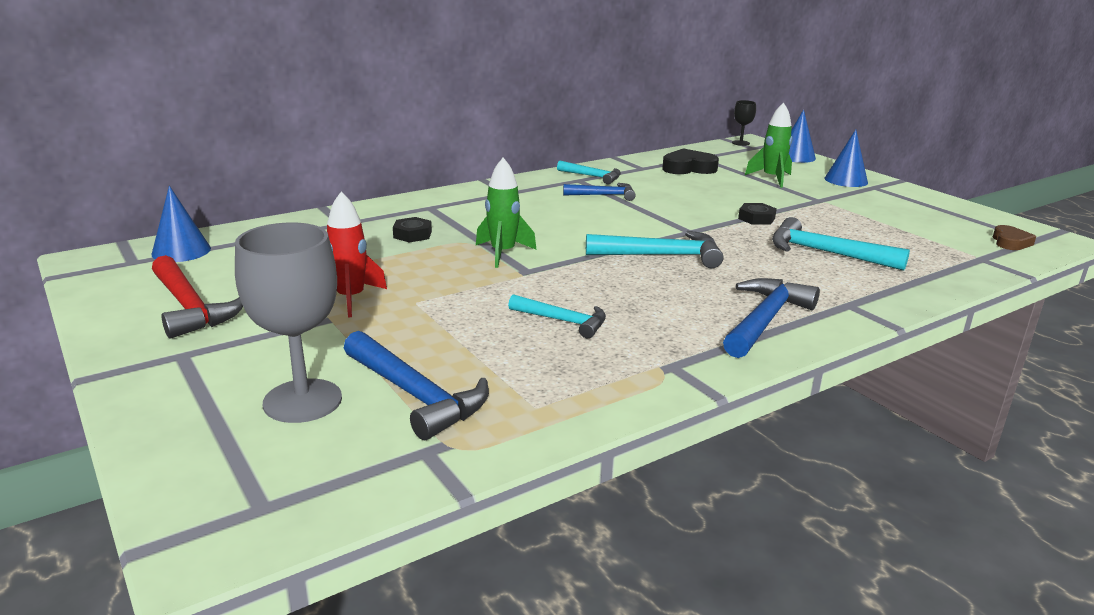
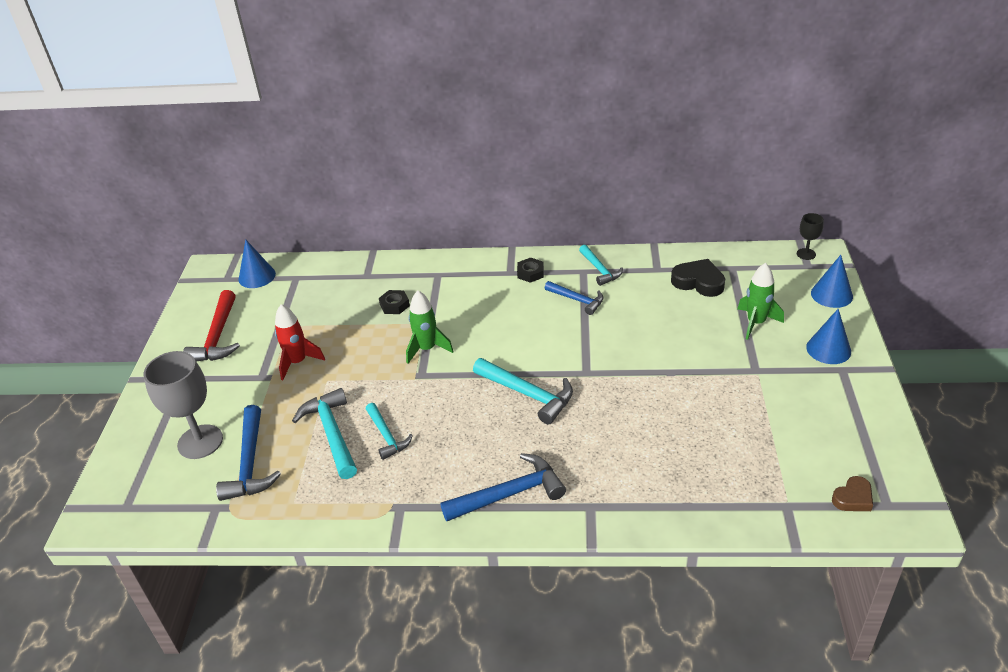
camera: 40 degrees right, 15 degrees up
black nut [738,203,777,225] -> black nut moved to [517,258,544,283]
turquoise hammer [772,217,910,271] -> turquoise hammer moved to [292,388,357,479]

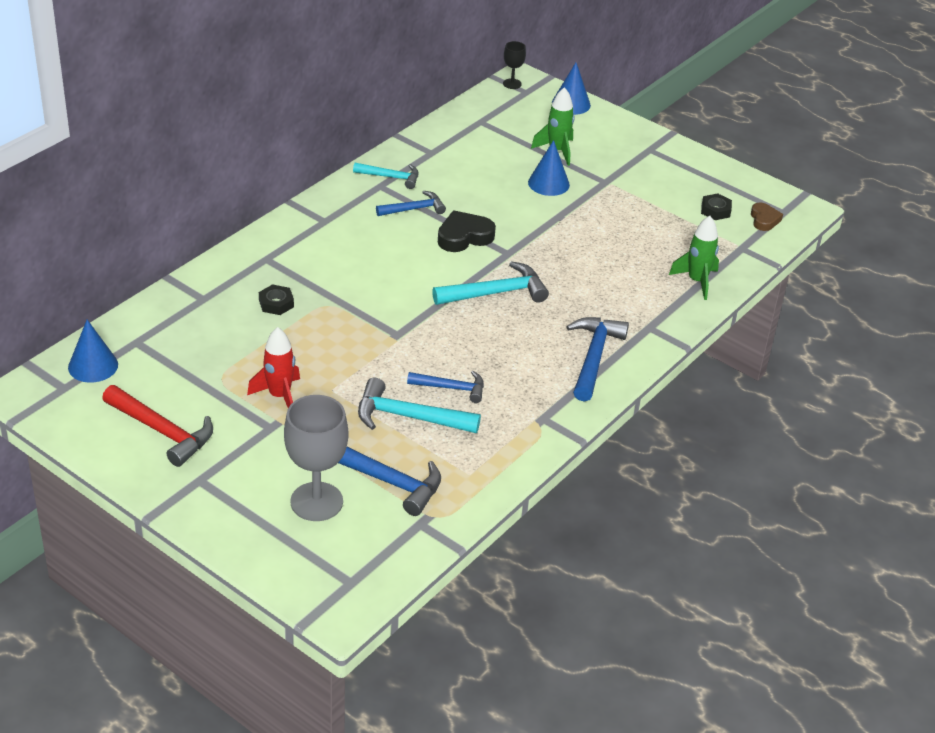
camera: 60 degrees left, 0 degrees up
turquoise hammer [366,403,413,460] -> blue hammer [407,371,484,403]
green rocket [406,291,454,364] -> green rocket moved to [669,216,719,300]
black nut [517,258,544,283] -> black nut moved to [701,193,732,220]
black heart [671,259,725,297] -> black heart moved to [438,210,496,252]
blue cone [806,309,851,364] -> blue cone moved to [528,140,570,196]

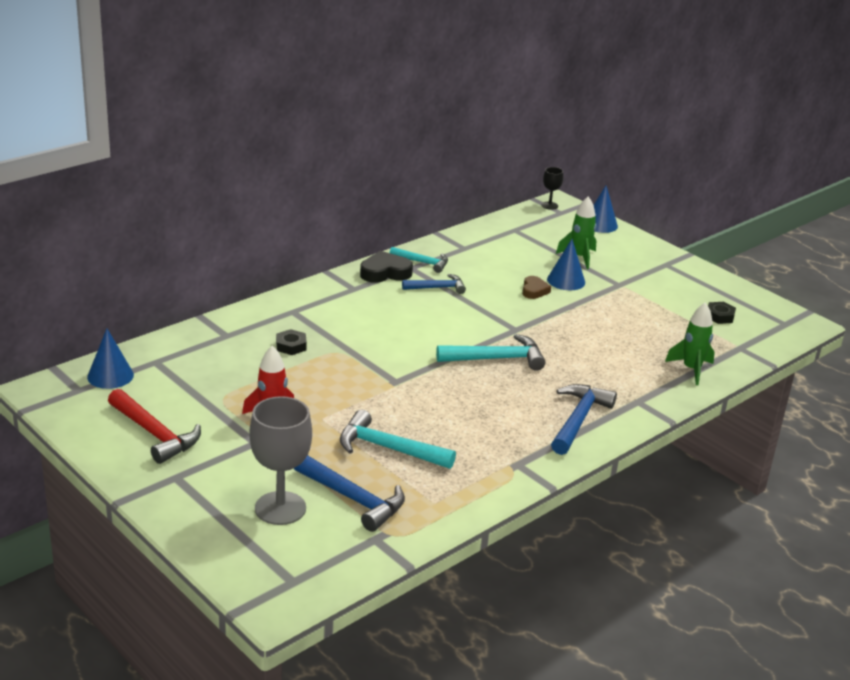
camera: 10 degrees right, 10 degrees down
blue hammer [407,371,484,403] -> none
black heart [438,210,496,252] -> black heart moved to [360,251,413,283]
brown heart [751,202,783,231] -> brown heart moved to [522,276,551,299]

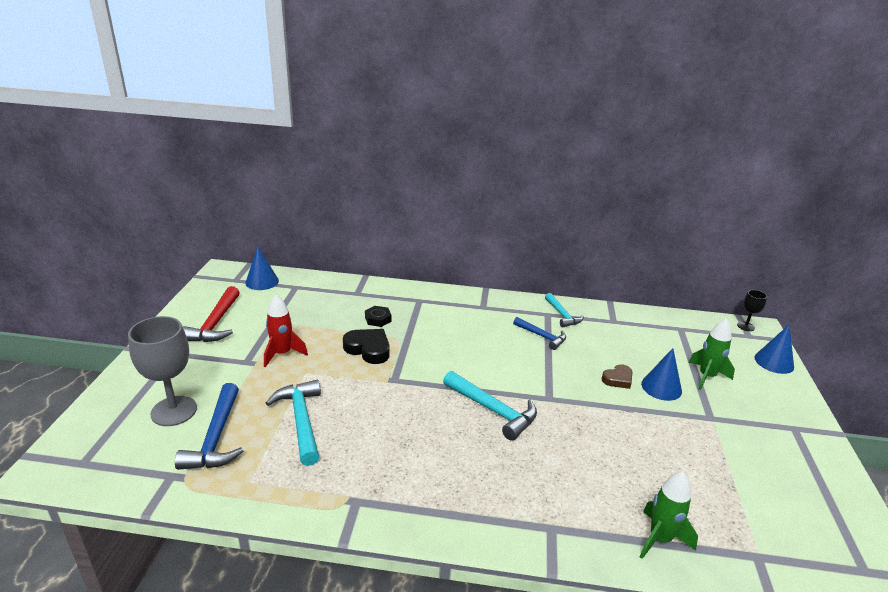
camera: 50 degrees right, 0 degrees up
black heart [360,251,413,283] -> black heart moved to [343,329,390,364]
blue hammer [551,384,617,455] -> none
black nut [708,302,736,324] -> none

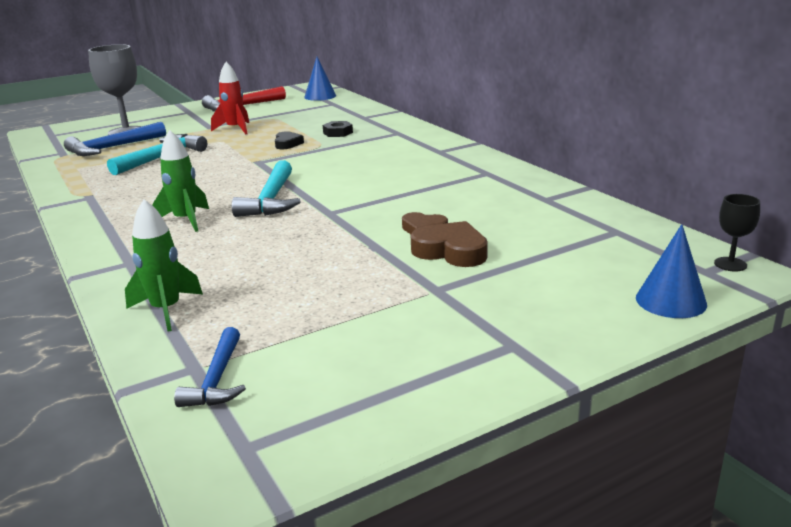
camera: 55 degrees right, 5 degrees down
black heart [343,329,390,364] -> black heart [275,131,304,149], size x0.63
blue hammer [513,317,566,350] -> blue hammer moved to [174,327,246,407]
turquoise hammer [545,293,584,328] -> none
blue cone [641,348,682,401] -> brown heart [411,221,488,267]
green rocket [688,319,735,390] -> green rocket moved to [152,130,209,232]

